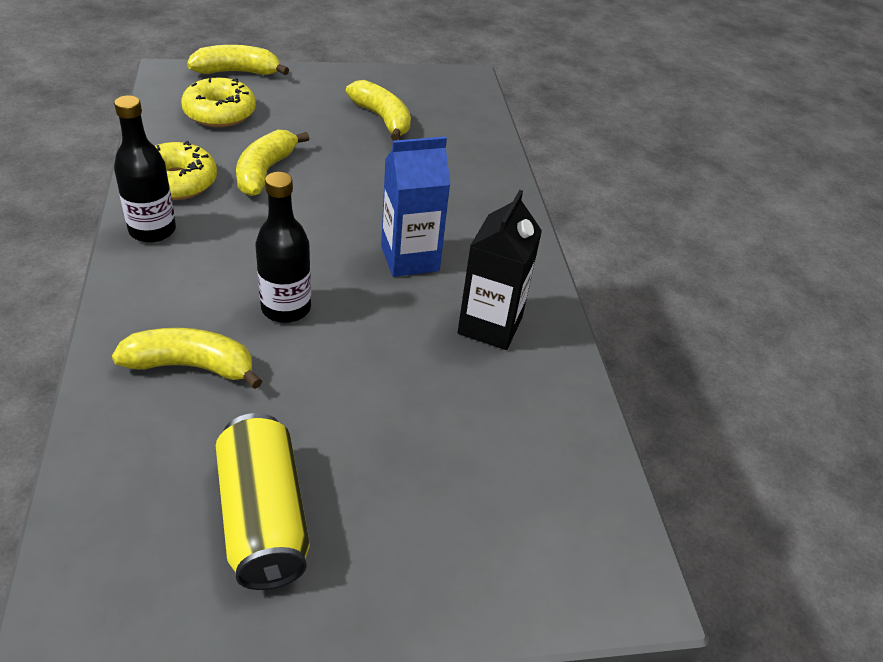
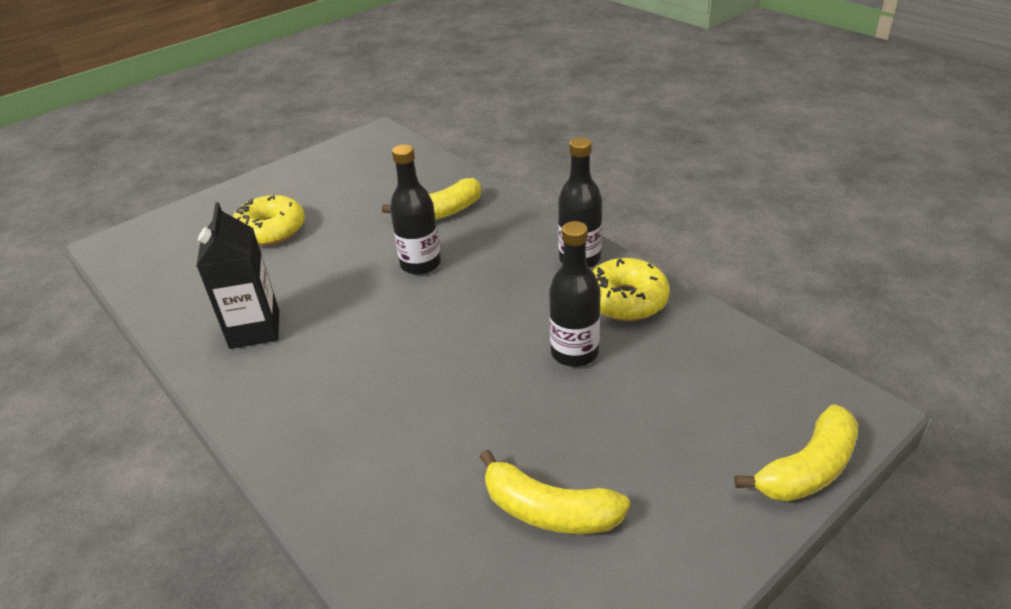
camera: 155 degrees right, 5 degrees down
yellow donut [181,77,256,127] -> yellow donut moved to [232,195,305,246]
yellow can [216,413,310,590] -> none
yellow banana [236,130,310,196] -> black bottle [549,221,601,367]
blue carton [381,136,450,277] -> none

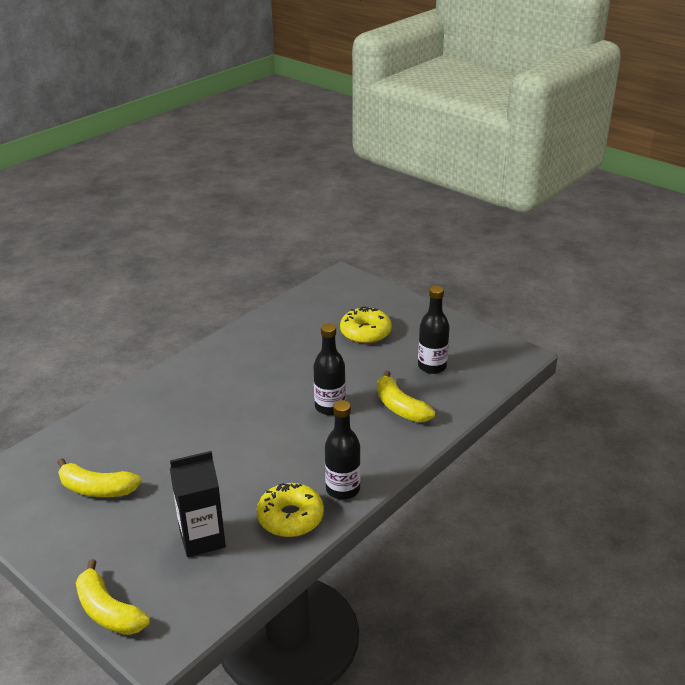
camera: 80 degrees right, 5 degrees down
black carton [196,202,279,349] -> black carton moved to [170,451,226,557]
yellow banana [479,449,630,534] -> yellow banana turned 90 degrees counterclockwise [57,458,141,497]
black bottle [549,221,601,367] -> black bottle moved to [418,286,449,374]

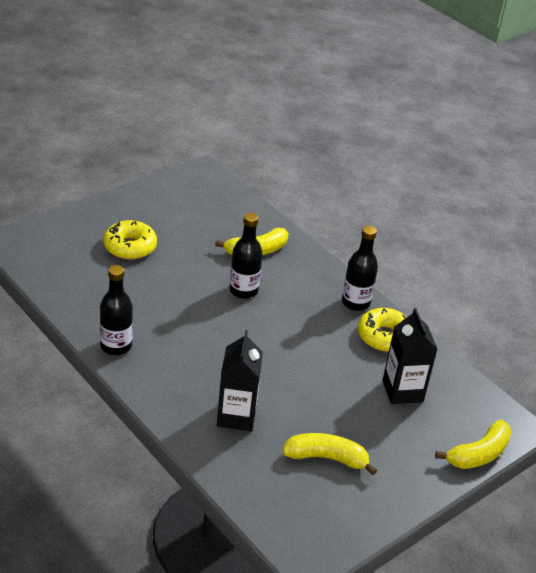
camera: 85 degrees left, 5 degrees up
yellow banana [57,458,141,497] -> yellow banana turned 105 degrees counterclockwise [282,433,377,476]
black bottle [418,286,449,374] -> black bottle moved to [100,265,133,355]
none -> black carton [217,330,263,431]

